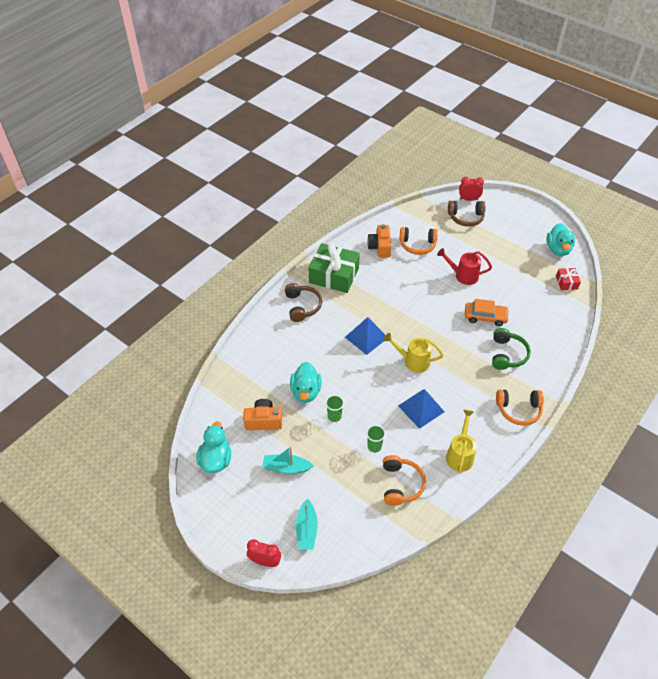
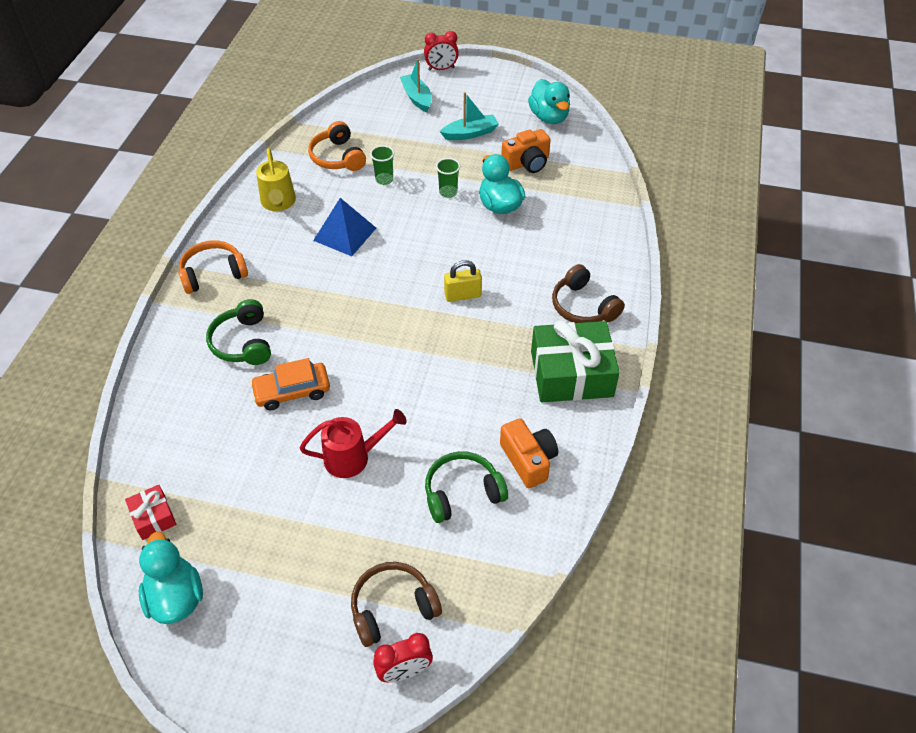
camera: 155 degrees right, 0 degrees up
blue pyramid [345,317,385,355] -> yellow padlock [444,260,482,302]
yellow watering can [384,333,443,373] -> none
orange headphones [400,227,438,255] -> green headphones [425,451,508,523]

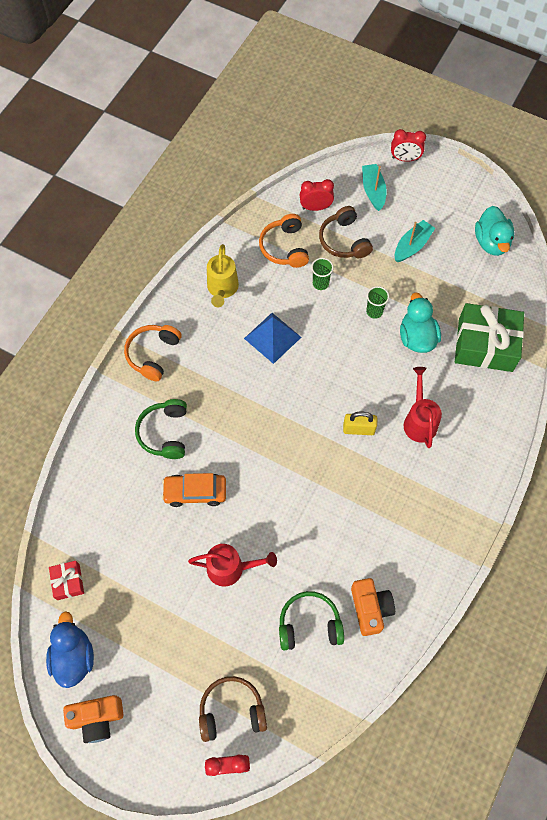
camera: 15 degrees right, 15 degrees up
turquoise duck [139,532,203,624] -> blue duck [46,611,94,688]
orange headphones [178,240,248,294] -> orange headphones turned 60 degrees counterclockwise [124,325,182,381]
turquoise boat [440,92,499,140] -> turquoise boat turned 45 degrees counterclockwise [395,220,435,262]
orange camera [501,129,551,173] -> orange camera moved to [63,695,123,743]
green gift [531,320,620,402] -> green gift moved to [455,303,524,372]
brown headphones [552,264,625,323] -> brown headphones moved to [319,206,373,258]
none -> red clock [300,179,334,211]
none -> red watering can [404,367,442,448]

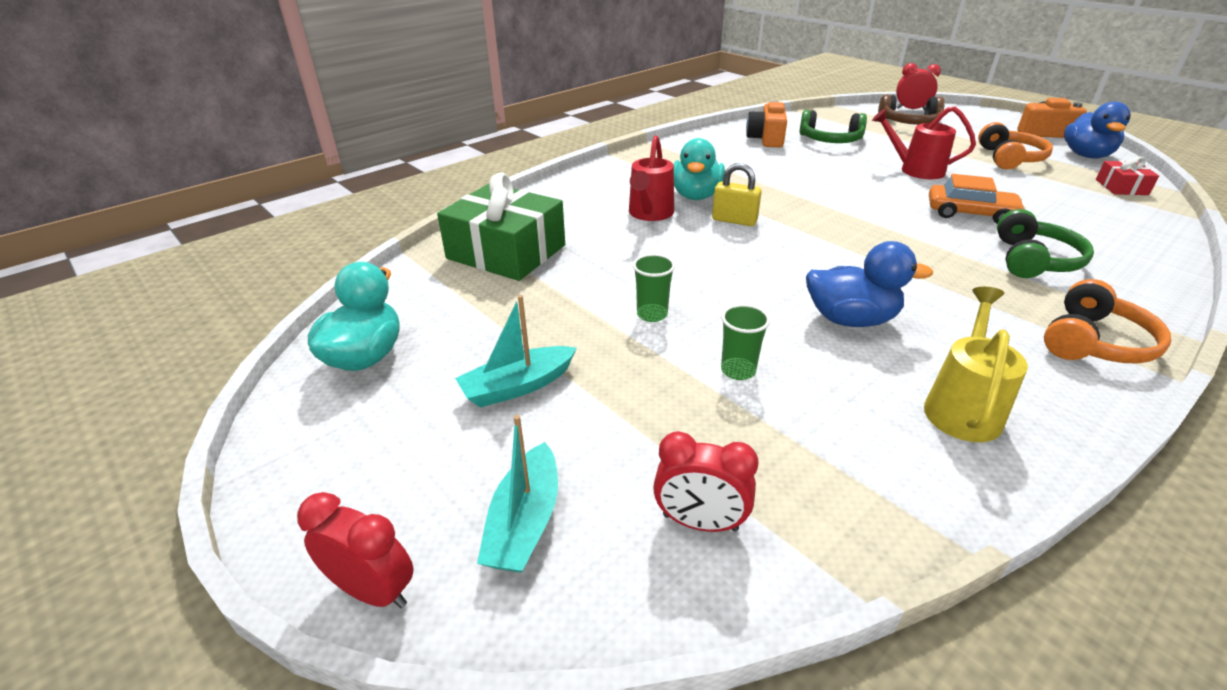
camera: 160 degrees left, 30 degrees down
blue pyramid [244,313,301,364] -> blue duck [806,241,933,327]
orange headphones [259,214,309,268] -> orange headphones moved to [978,122,1053,169]
brown headphones [319,206,373,258] -> none
turquoise duck [400,292,441,353] -> turquoise duck moved to [673,138,725,200]

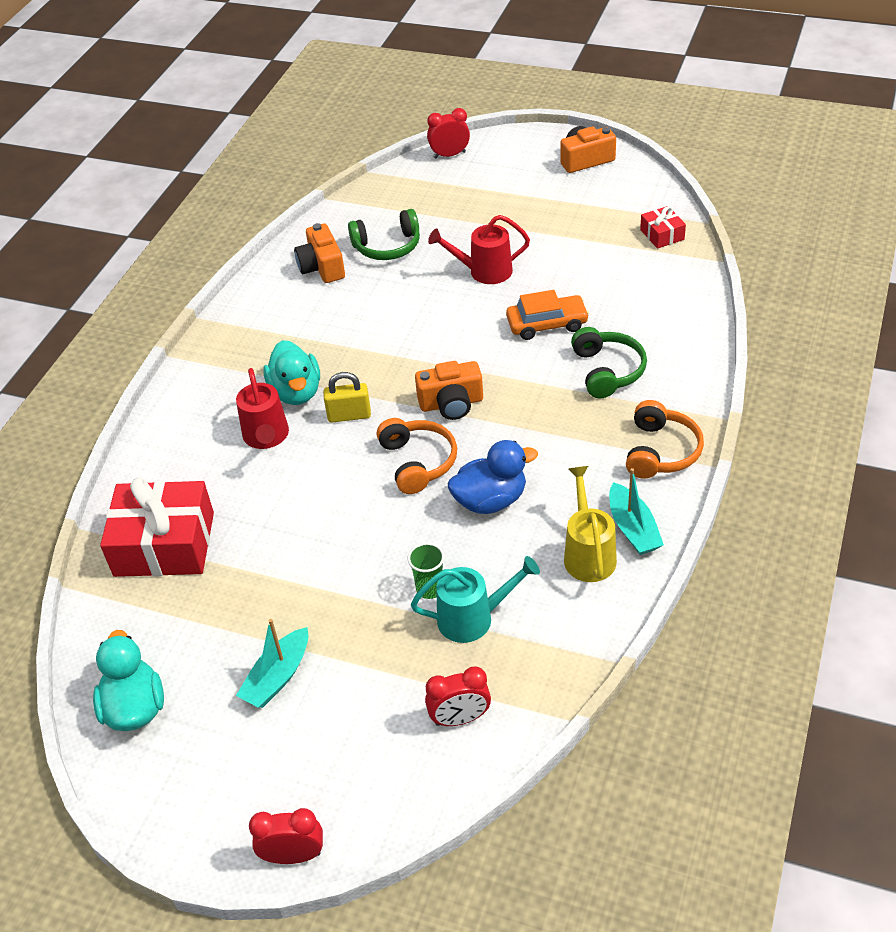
camera: 25 degrees left, 10 degrees up
green gift [437,172,565,281] -> red gift [100,477,214,577]
turquoise boat [477,415,558,573] -> turquoise boat moved to [609,468,664,555]
green cup [633,254,675,322] -> none
brown headphones [878,95,945,125] -> none
orange headphones [978,122,1053,169] -> orange headphones moved to [377,418,457,494]
blue duck [1064,101,1131,159] -> none
none -> turquoise watering can [411,556,540,643]
none -> orange camera [415,361,483,420]

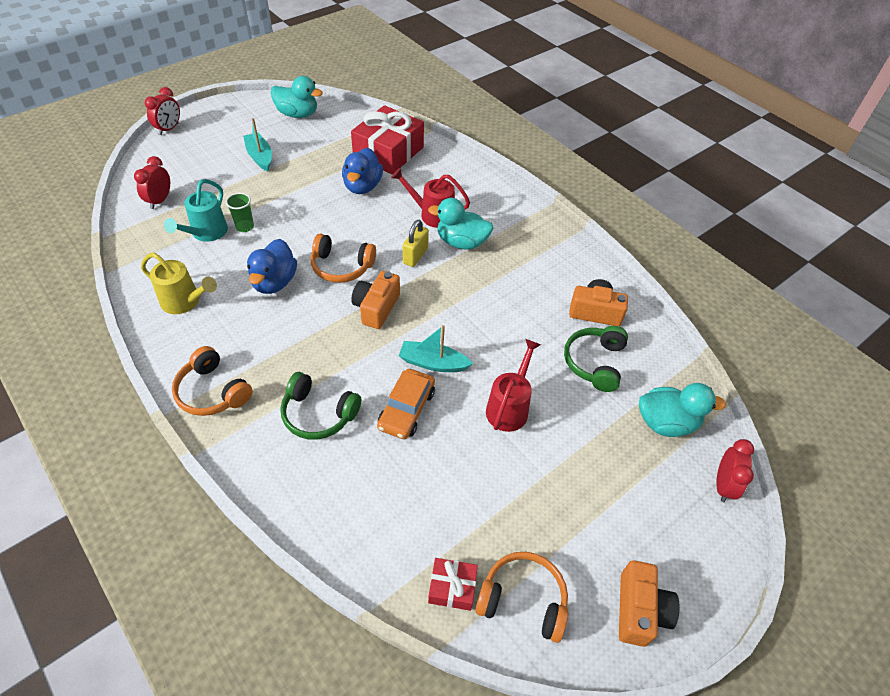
camera: 115 degrees right, 5 degrees up
turquoise boat [609,468,664,555] -> turquoise boat moved to [399,325,473,372]
none -> blue duck [342,148,383,194]
none -> orange headphones [475,552,569,643]
none -> turquoise duck [639,383,726,437]

